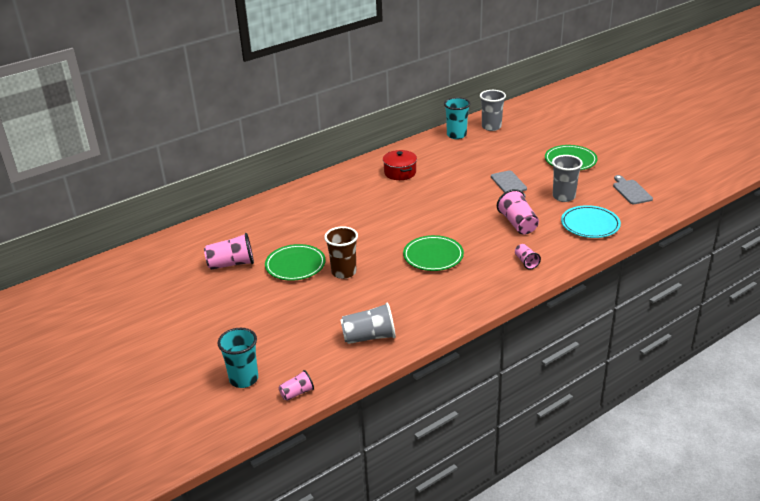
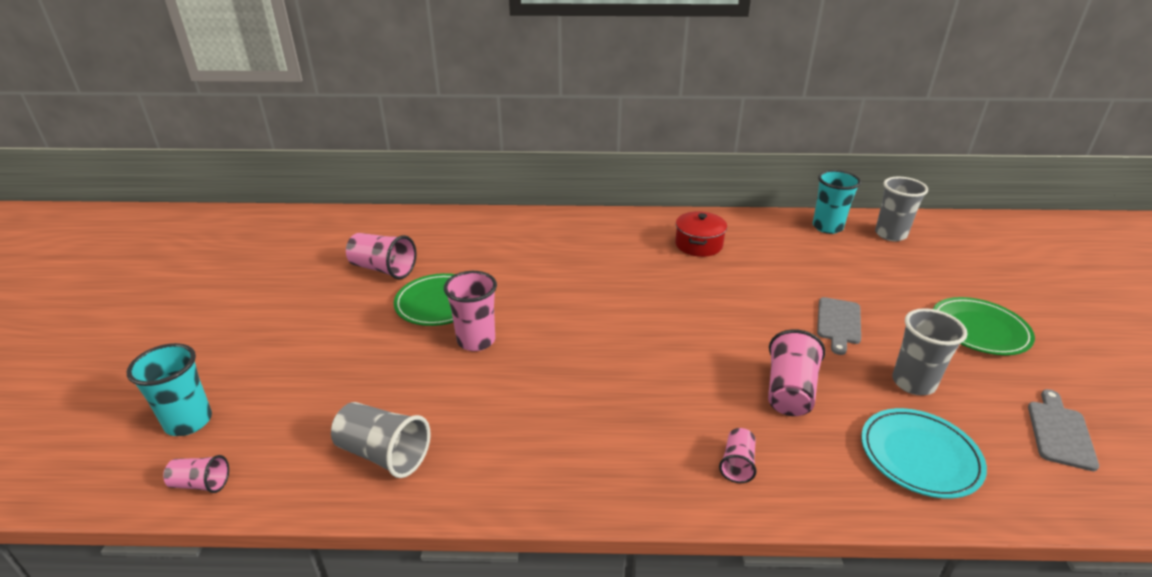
camera: 35 degrees right, 0 degrees up
brown cup [324,226,358,279] -> pink cup [444,271,497,351]
green plate [403,235,464,271] -> none

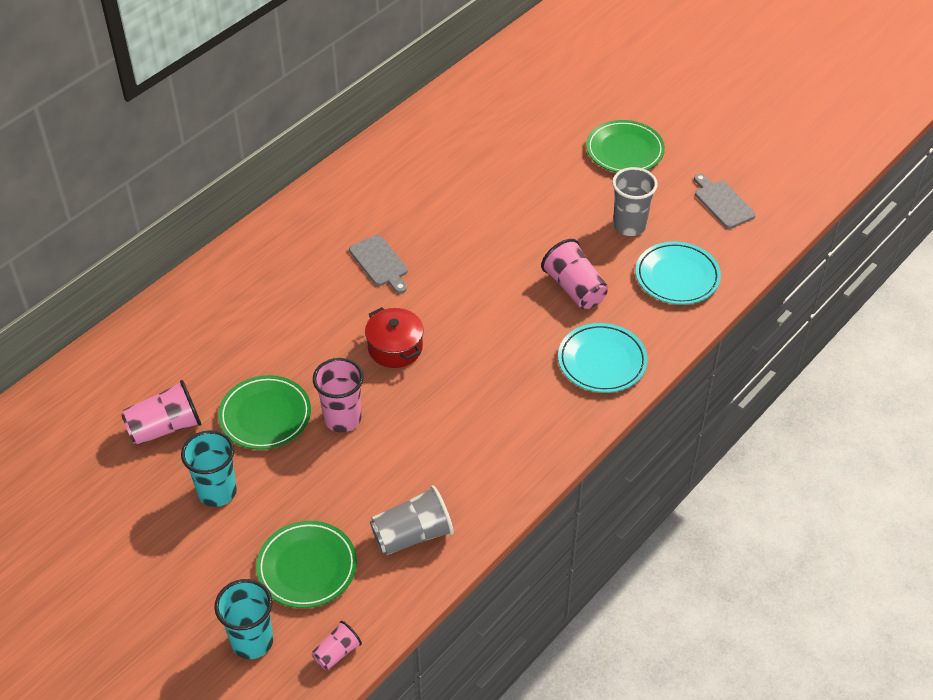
camera: 50 degrees left, 15 degrees up
red pot [675,211,727,257] -> red pot moved to [365,307,424,368]
pink cup [719,428,757,483] -> turquoise plate [558,323,648,393]
turquoise cup [813,170,861,234] -> turquoise cup moved to [181,430,237,507]
grey cutting board [817,297,861,355] -> grey cutting board moved to [349,235,408,293]
grey cup [875,177,928,241] -> none
none -> green plate [256,521,357,608]

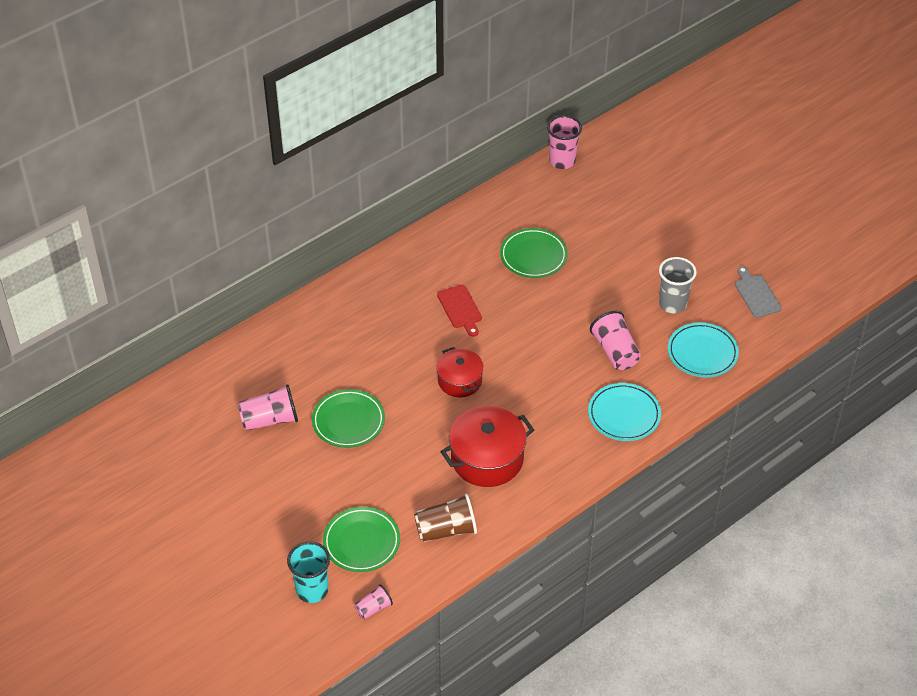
camera: 10 degrees right, 0 degrees up
turquoise cup [181,430,237,507] -> none
pink cup [313,358,364,432] -> pink cup moved to [547,115,582,169]
grey cutting board [349,235,408,293] -> red cutting board [437,285,482,337]
grey cup [370,486,454,555] -> brown cup [414,494,477,542]
green plate [586,120,665,172] -> green plate moved to [500,228,568,278]
none -> red pot [440,406,534,487]

